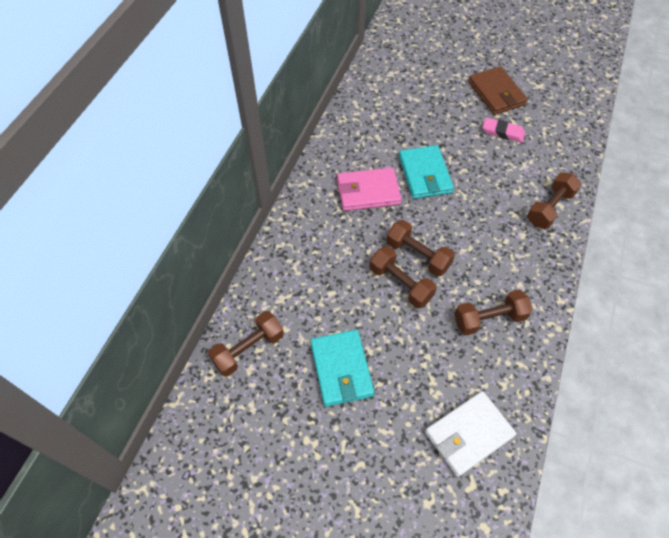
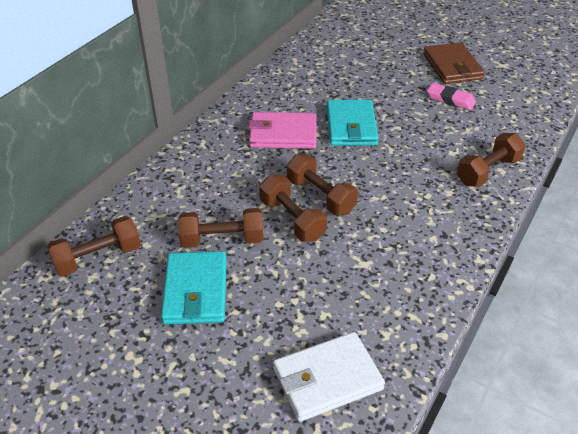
camera: 10 degrees right, 15 degrees down
brown dumbbell [454,290,532,335] -> brown dumbbell moved to [178,208,264,248]

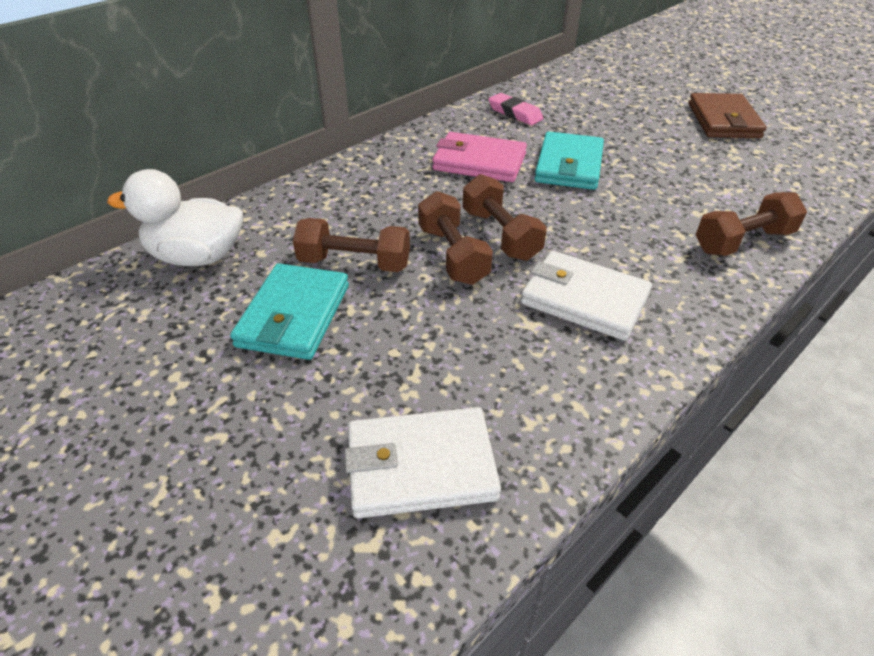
camera: 15 degrees right, 0 degrees up
brown dumbbell [47,216,141,277] -> white duck [107,169,243,266]
pink eraser [427,83,476,110] -> pink eraser moved to [488,93,544,125]
none -> white wallet [521,251,652,341]

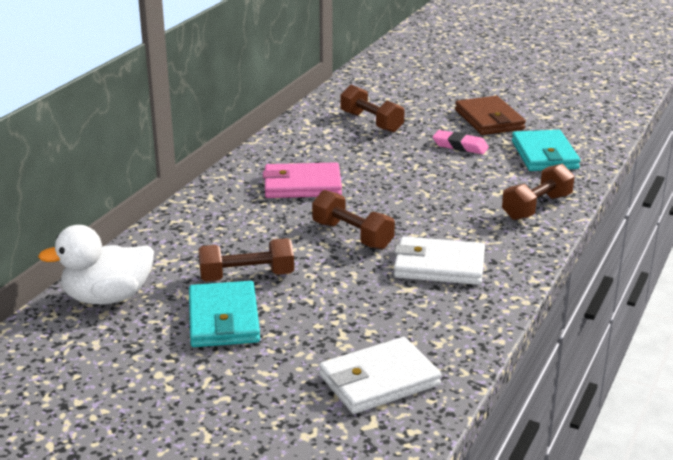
camera: 20 degrees left, 15 degrees down
brown dumbbell [418,191,493,285] -> brown dumbbell moved to [340,85,405,133]
pink eraser [488,93,544,125] -> pink eraser moved to [433,130,489,154]
turquoise wallet [534,131,604,190] -> turquoise wallet moved to [512,130,580,171]

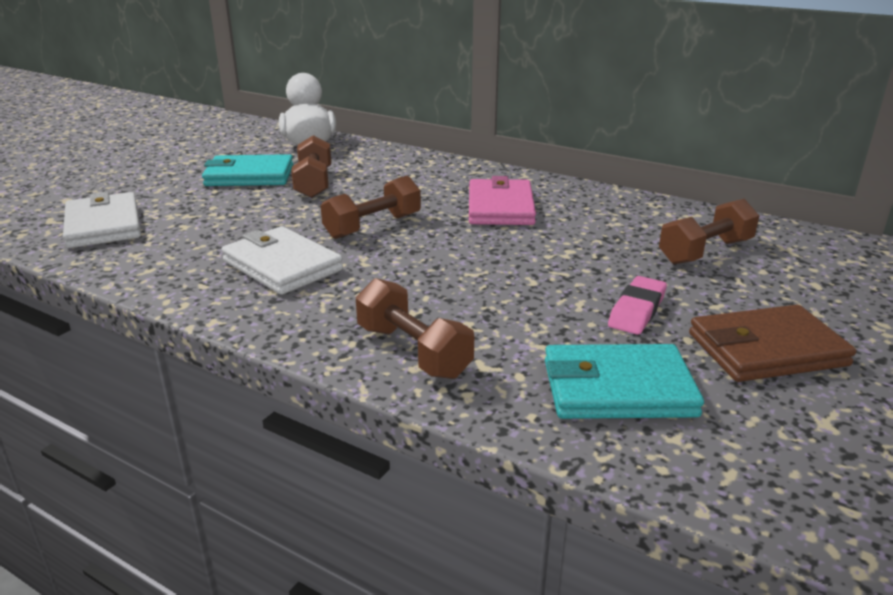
camera: 95 degrees right, 0 degrees up
white wallet [394,236,485,285] -> white wallet turned 60 degrees counterclockwise [222,226,343,295]

